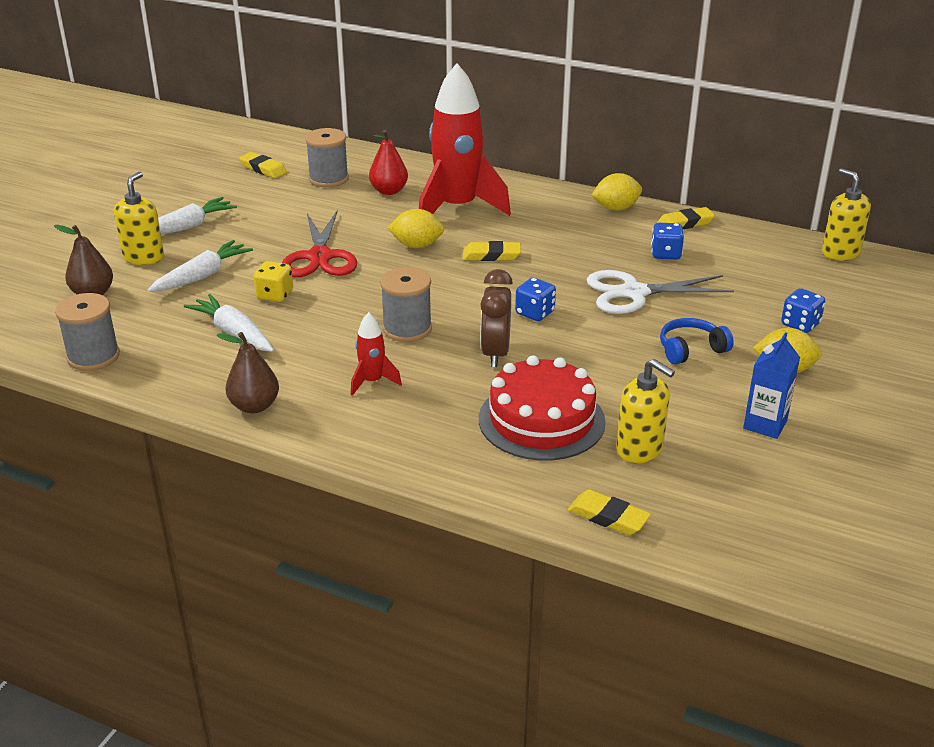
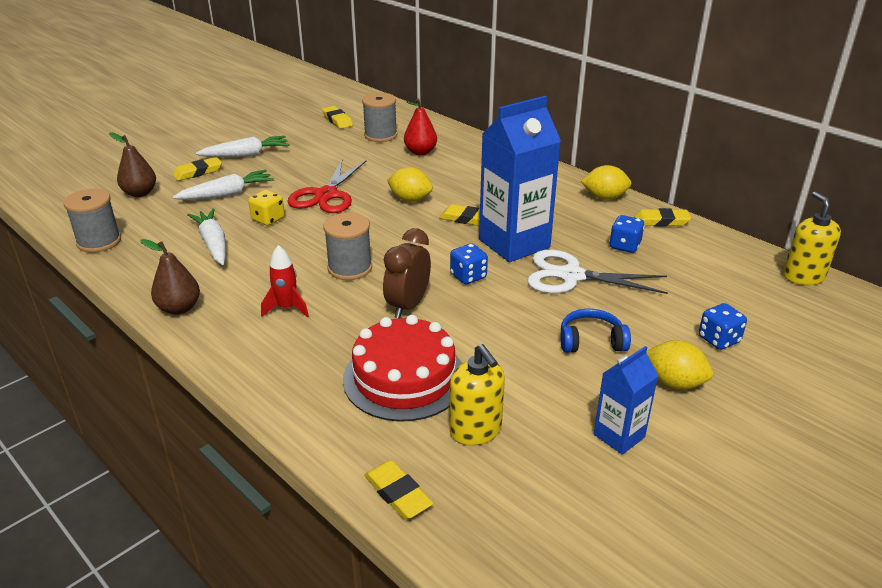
camera: 20 degrees right, 0 degrees up
yellow soap dispenser [114,172,164,265] -> yellow eraser [173,157,222,181]
red rocket [419,63,511,216] -> none
none -> blue carton [479,96,561,262]

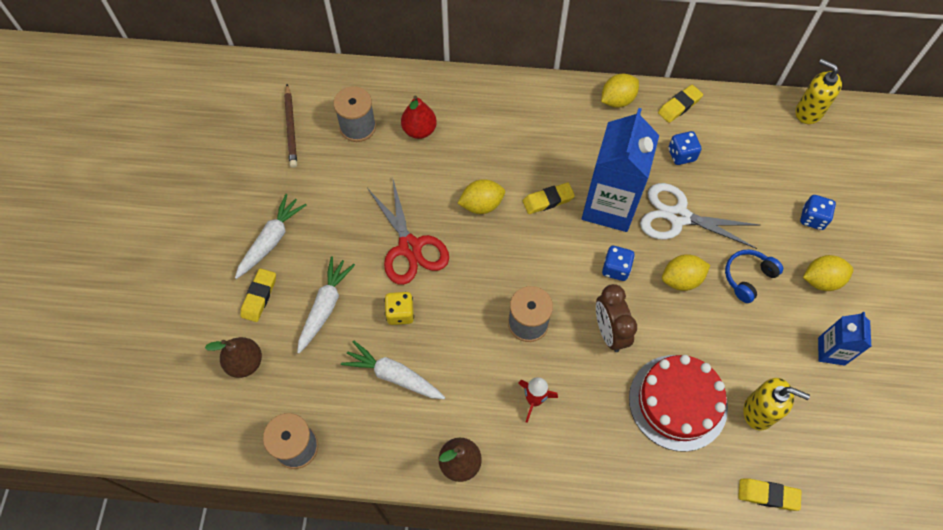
camera: 40 degrees left, 30 degrees up
yellow eraser [322,106,353,129] -> brown pencil [284,84,297,168]
white scissors [527,250,668,294] -> white scissors turned 45 degrees clockwise [640,183,761,249]
none -> yellow lemon [662,254,710,291]

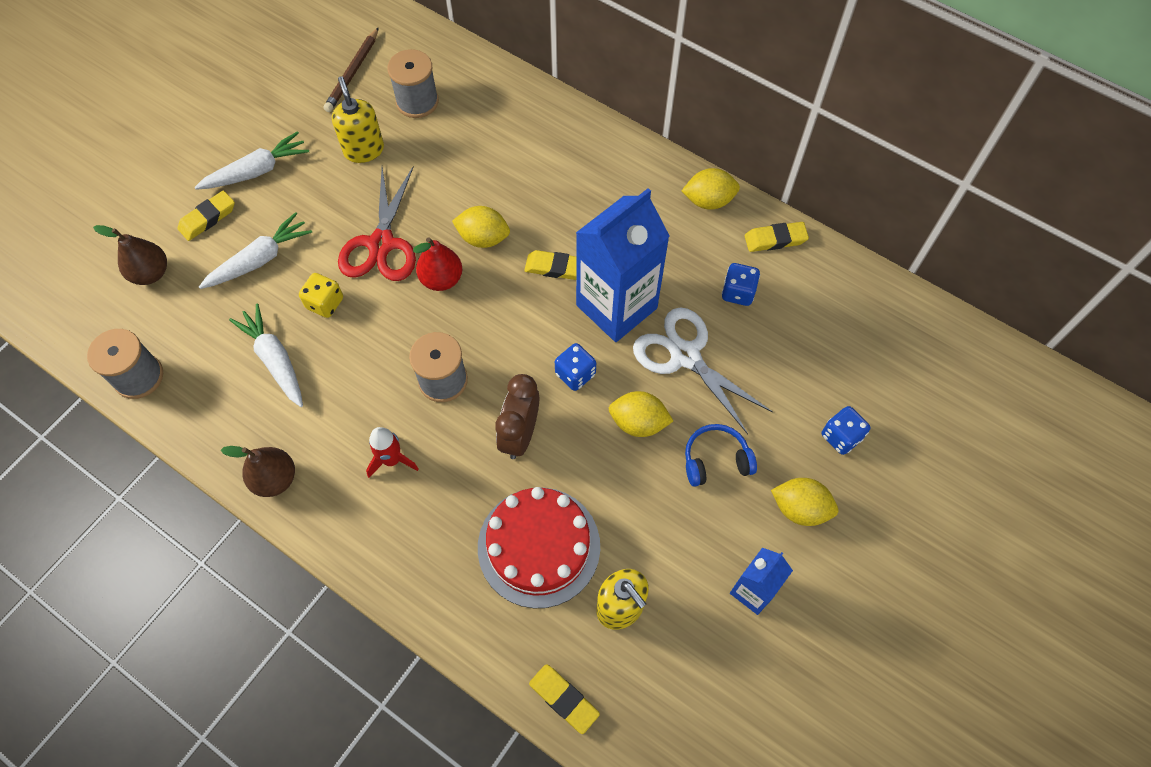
camera: 30 degrees right, 0 degrees up
red pear [401,95,437,139] -> red pear moved to [413,237,462,291]
yellow soap dispenser [795,59,842,124] -> yellow soap dispenser moved to [332,76,384,163]

